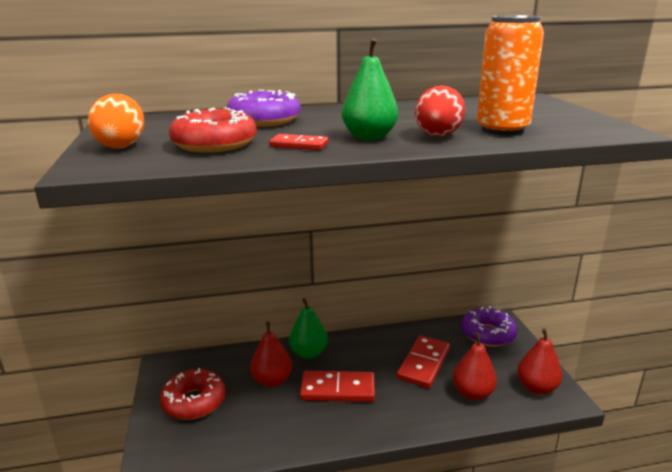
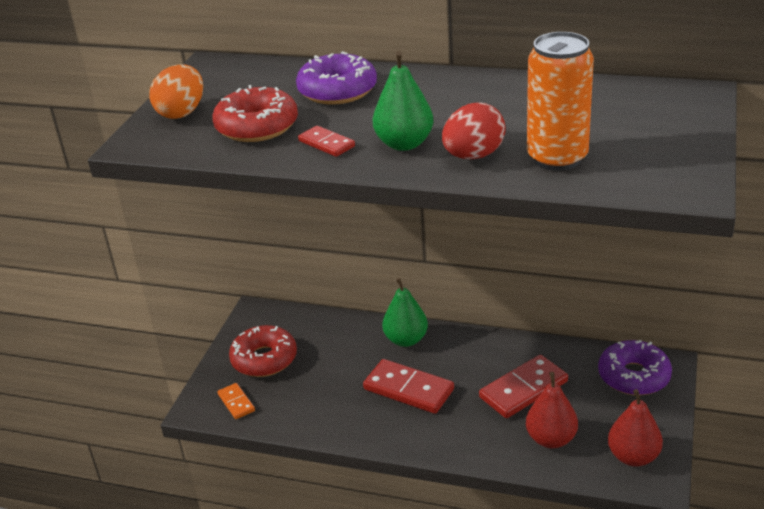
camera: 30 degrees right, 10 degrees up
red pear [250,321,292,387] -> none
none -> orange domino [217,383,255,419]

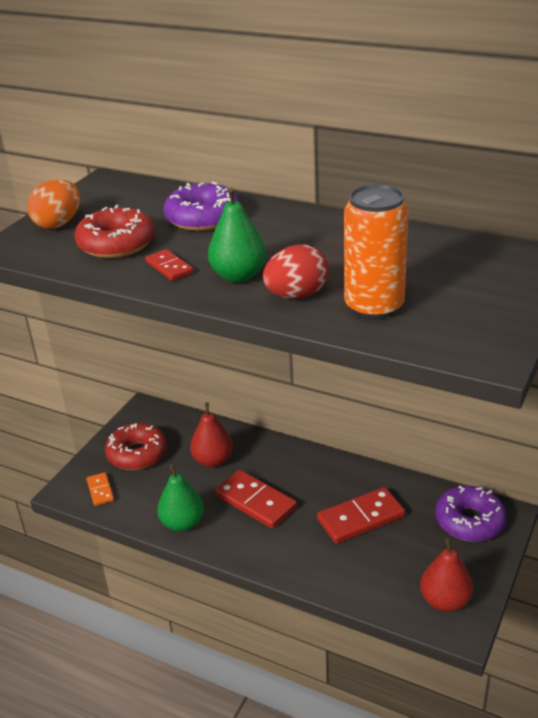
camera: 10 degrees right, 0 degrees up
green pear [382,278,428,347] -> green pear moved to [157,464,204,532]
red pear [526,372,578,448] -> red pear moved to [190,403,233,467]

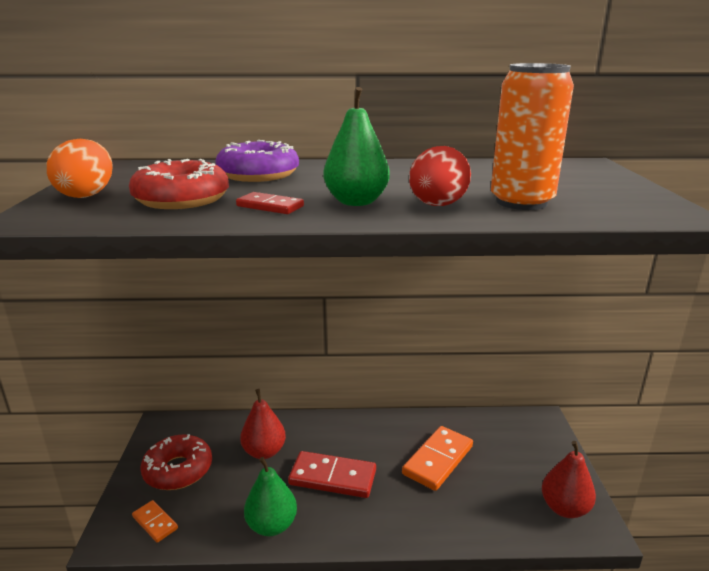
camera: 30 degrees left, 10 degrees down
red domino [317,487,405,544] -> orange domino [402,426,473,491]
purple donut [435,486,507,542] -> none

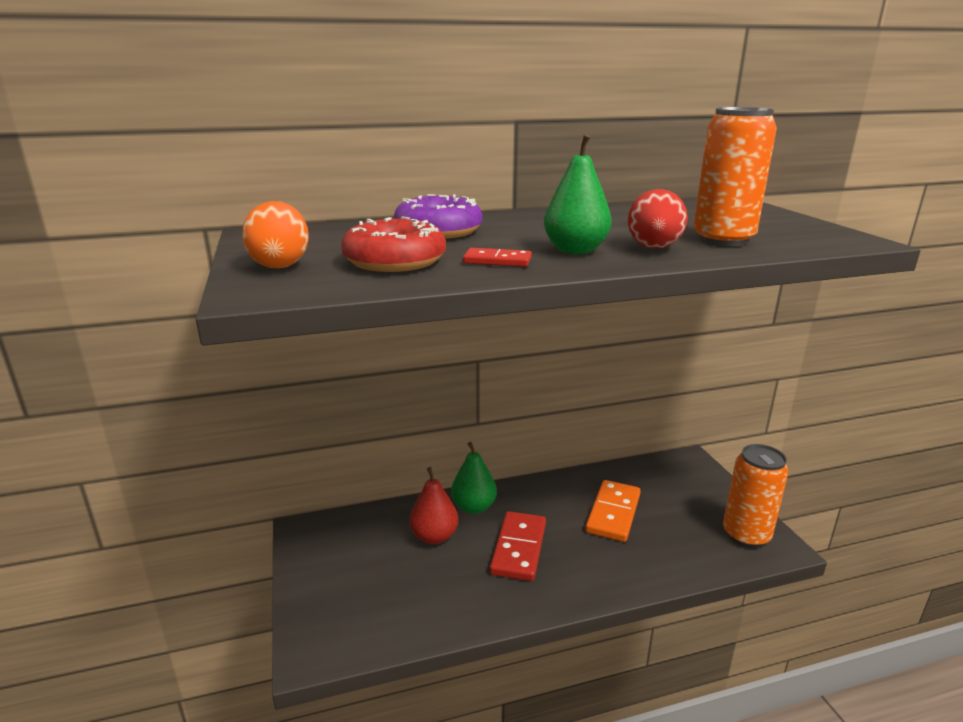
camera: 15 degrees left, 0 degrees up
orange domino [132,500,178,543] -> none
red donut [141,434,212,490] -> none
green pear [244,457,297,536] -> green pear moved to [451,442,497,514]
red domino [288,451,376,498] -> red domino turned 75 degrees counterclockwise [490,511,546,581]
red pear [542,441,596,518] -> orange can [723,444,789,548]

